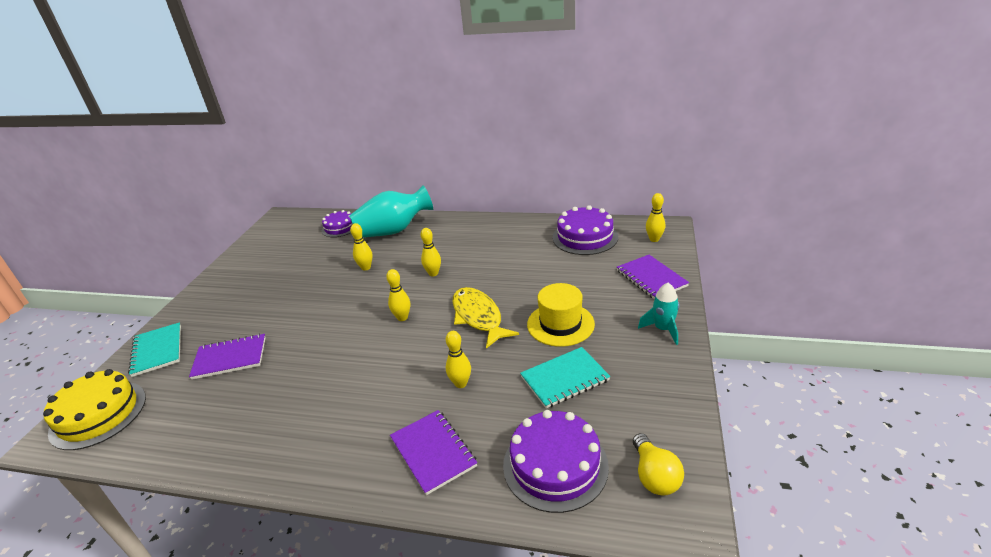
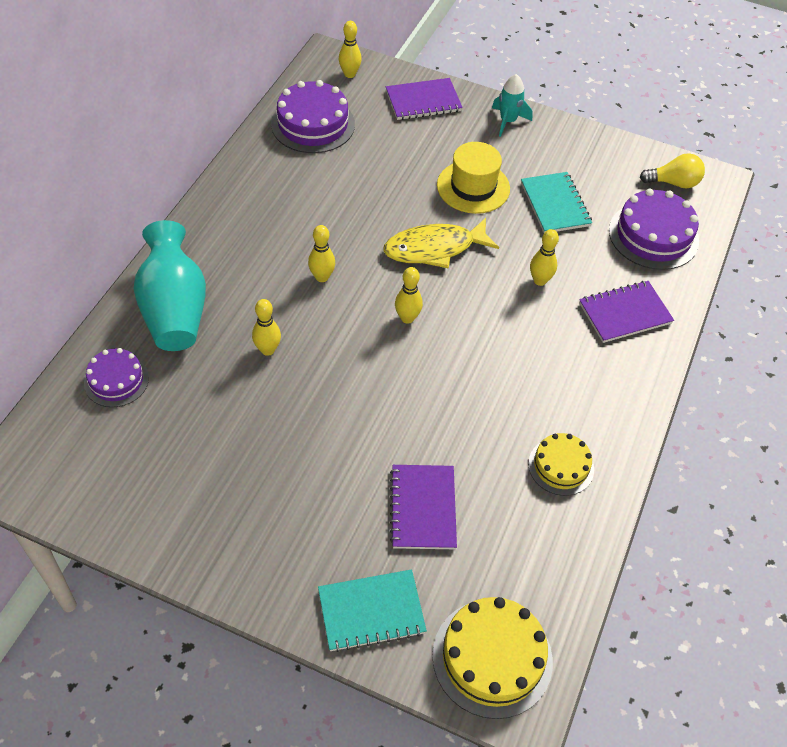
camera: 85 degrees left, 20 degrees up
none -> yellow cake [528,433,594,496]

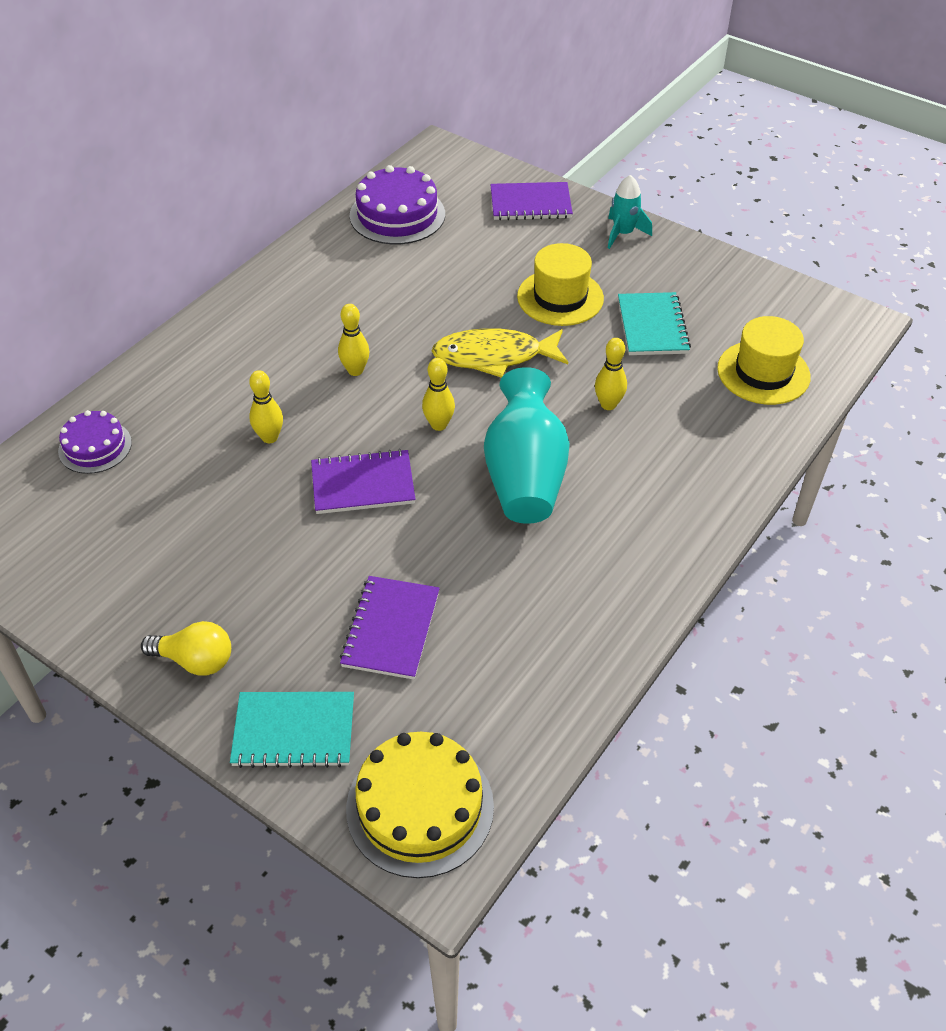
camera: 15 degrees right, 5 degrees down
turquoise vase [133,220,206,351] -> turquoise vase moved to [484,367,570,524]
yellow bowling pin [339,21,362,78] -> none
yellow cake [528,433,594,496] -> none
purple notebook [579,281,674,343] -> purple notebook moved to [311,449,416,514]
purple cake [609,189,699,270] -> yellow hat [717,316,811,405]
yellow light bulb [640,153,705,188] -> yellow light bulb moved to [141,621,231,676]

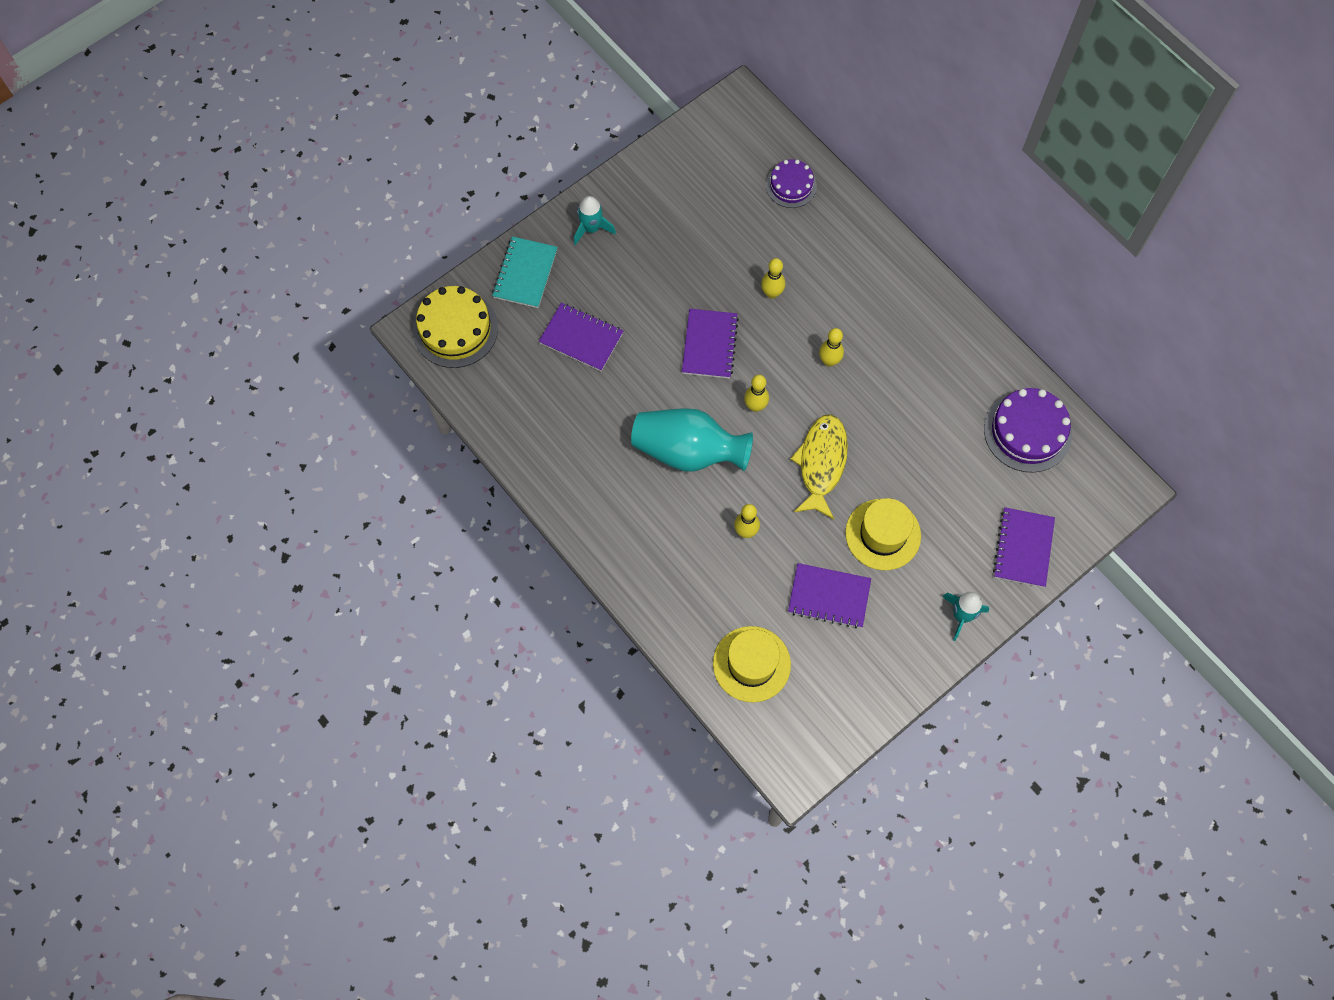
camera: 105 degrees right, 20 degrees up
yellow light bulb [141,621,231,676] -> turquoise rocket [574,196,616,245]
turquoise notebook [618,292,691,355] -> purple notebook [788,563,871,628]

